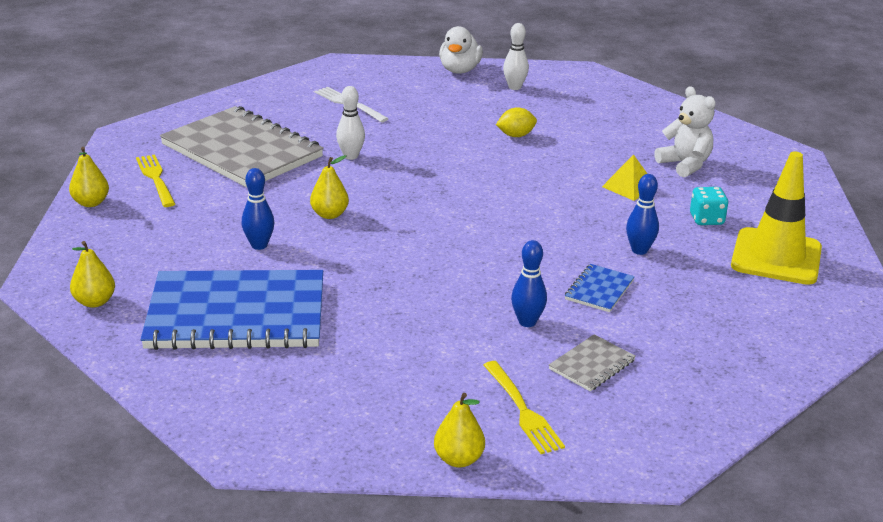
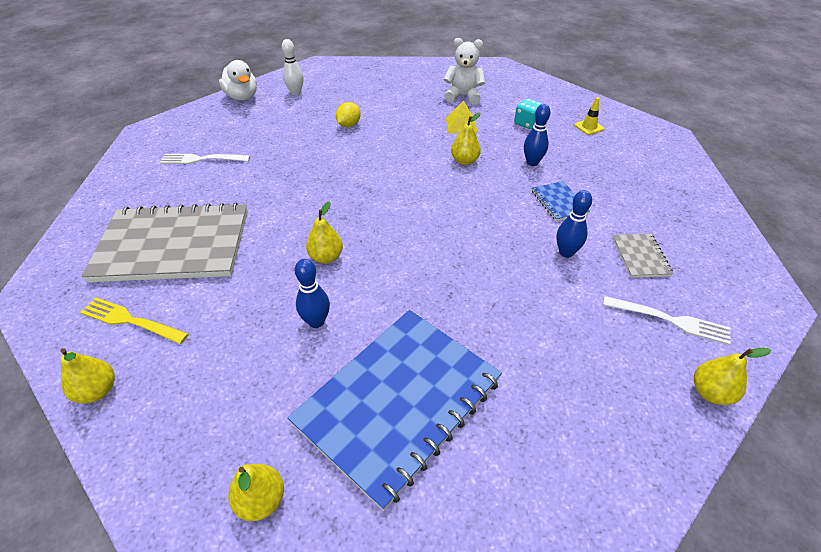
camera: 45 degrees left, 15 degrees up
white bowling pin [336,86,365,160] -> none
yellow fork [483,361,565,454] -> white fork [603,296,731,345]
yellow traffic cone [731,152,822,285] -> yellow traffic cone [574,97,605,135], size x0.40
none -> yellow pear [451,112,481,165]

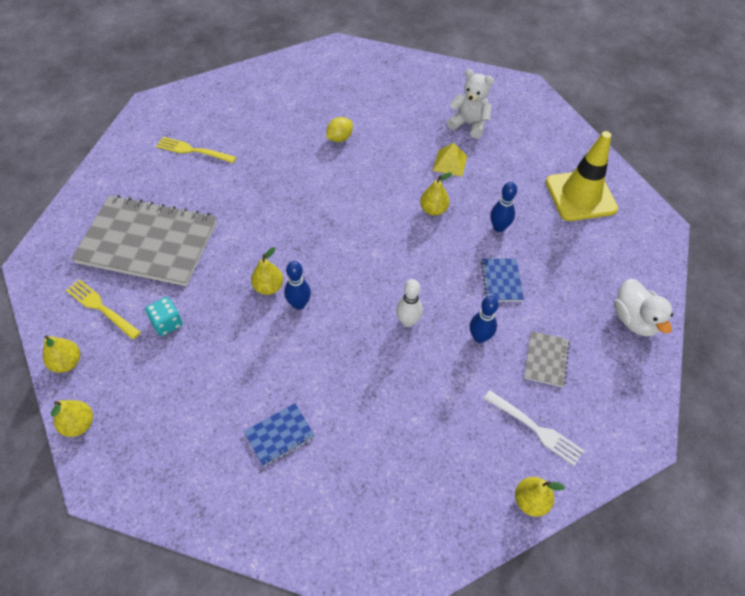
camera: 15 degrees right, 10 degrees up
white fork [160,154,250,164] -> yellow fork [156,137,236,163]
white duck [219,60,257,101] -> white duck moved to [614,279,673,337]
yellow pear [228,464,284,521] -> yellow pear moved to [51,400,93,437]
white bowling pin [282,39,303,95] -> white bowling pin moved to [396,279,423,327]
blue notebook [287,310,502,511] -> blue notebook [244,403,315,467], size x0.42
blue bowling pin [295,259,330,328] -> blue bowling pin moved to [284,261,311,310]
turquoise dice [514,98,542,129] -> turquoise dice moved to [145,297,183,336]
yellow traffic cone [574,97,605,135] -> yellow traffic cone [546,131,618,221], size x2.47

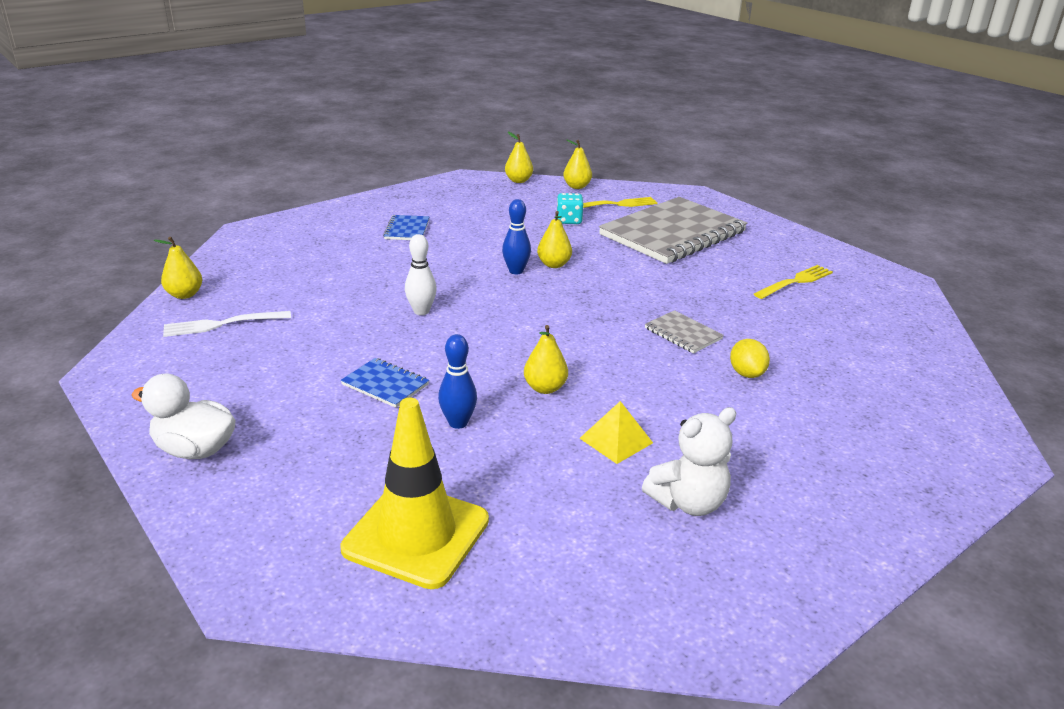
camera: 125 degrees right, 25 degrees down
blue bowling pin [470,296,499,343] -> none
grey notebook [524,331,570,387] -> grey notebook moved to [645,310,724,354]

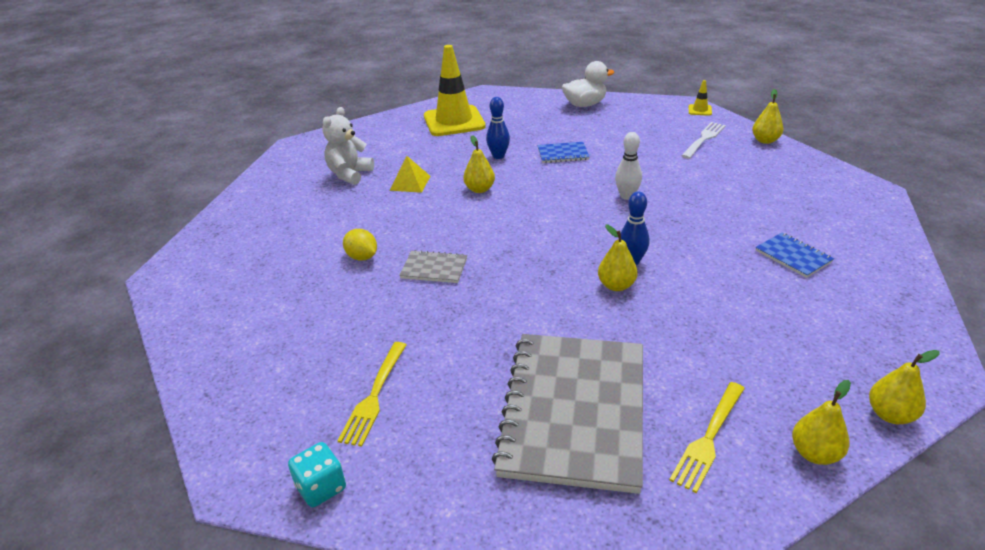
camera: 145 degrees right, 5 degrees up
turquoise dice [556,193,583,224] -> turquoise dice moved to [288,442,346,507]
none -> yellow traffic cone [689,80,712,116]

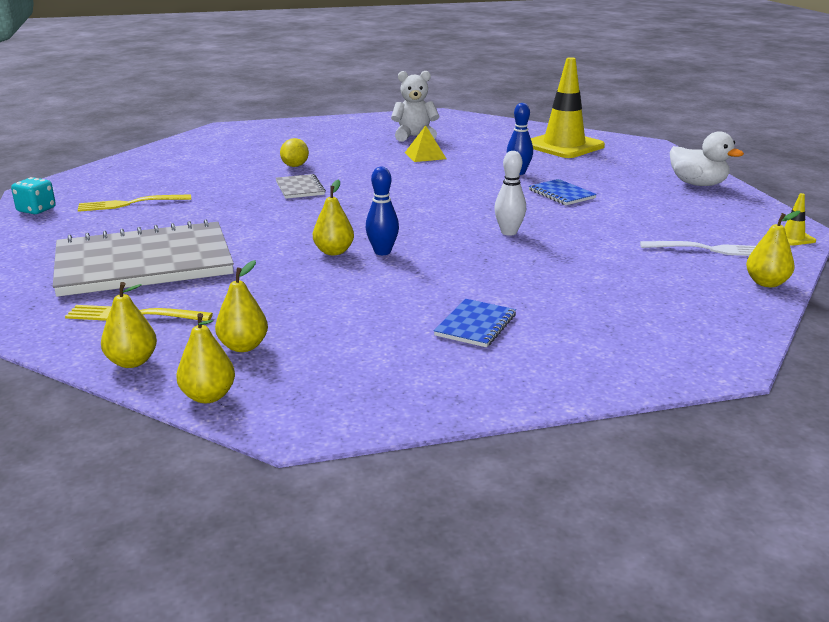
camera: 60 degrees right, 10 degrees down
yellow pear [463,135,495,193] -> yellow pear moved to [215,260,268,352]

